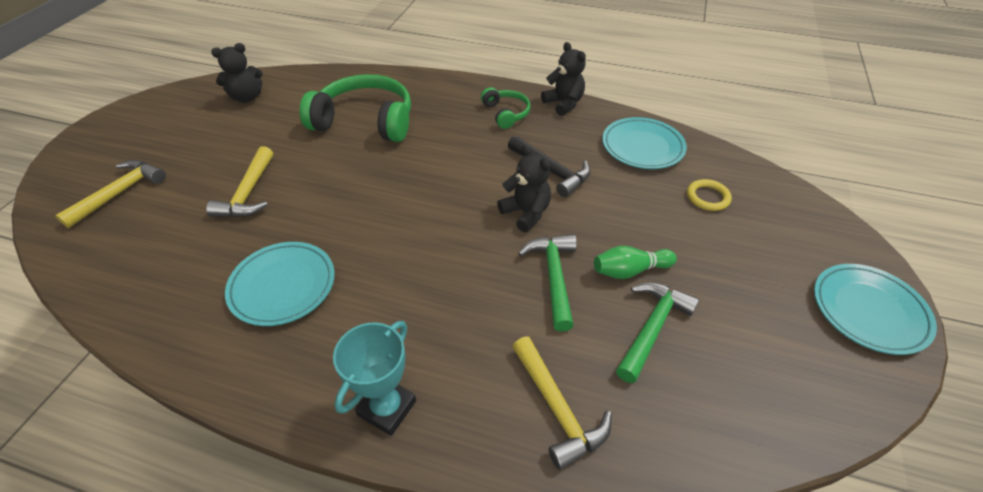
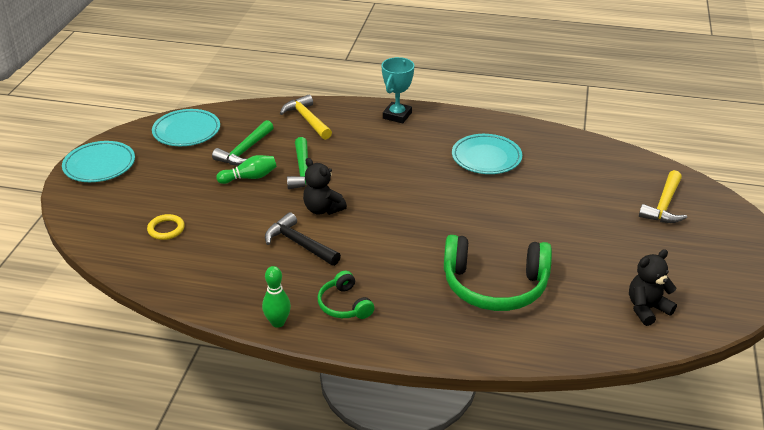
camera: 175 degrees right, 10 degrees down
yellow hammer [206,146,273,218] -> none
black teddy bear [541,42,586,116] -> green bowling pin [262,266,291,328]
turquoise plate [602,117,687,169] -> turquoise plate moved to [152,109,220,146]

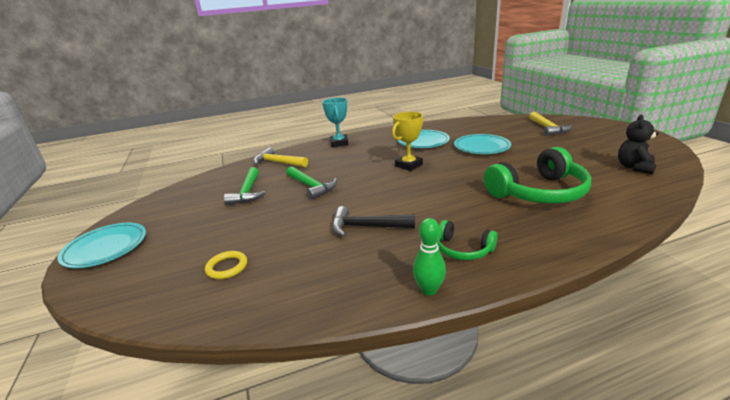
camera: 30 degrees left, 10 degrees down
turquoise plate [152,109,220,146] -> turquoise plate moved to [454,134,511,154]
green bowling pin [216,155,277,184] -> none
black teddy bear [303,158,347,215] -> none
none -> yellow trophy [392,112,423,171]

